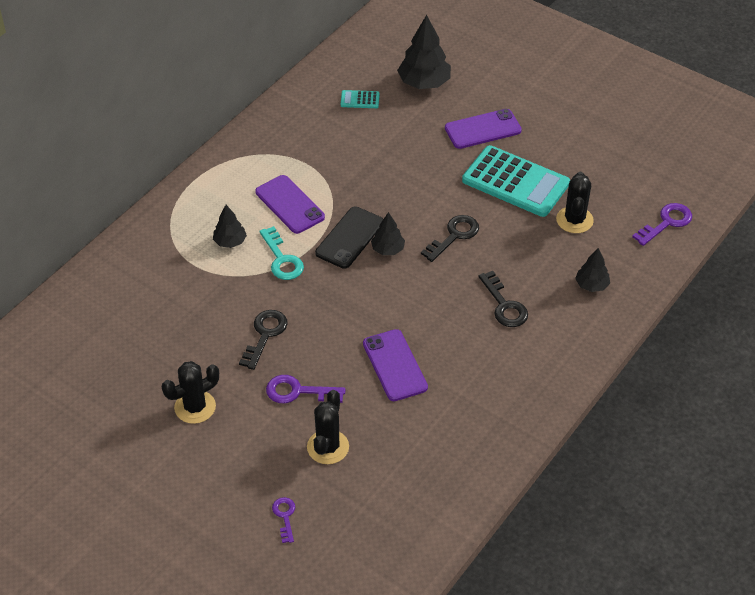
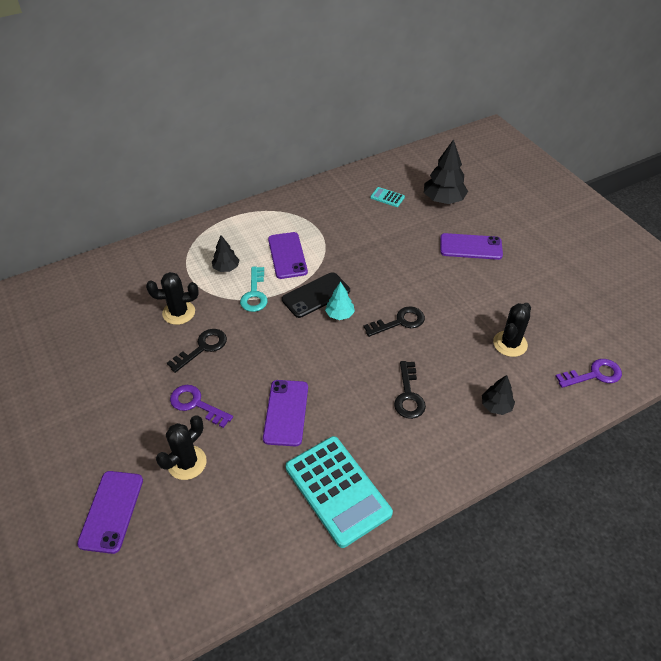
camera: 25 degrees right, 0 degrees up
black cactus [162,361,219,424] -> black cactus moved to [146,272,199,325]
purple key [272,497,295,543] -> purple phone [77,471,143,554]
black tree [371,212,405,255] -> turquoise tree [325,281,355,320]
turquoise calculator [462,145,570,217] -> turquoise calculator moved to [286,436,393,548]

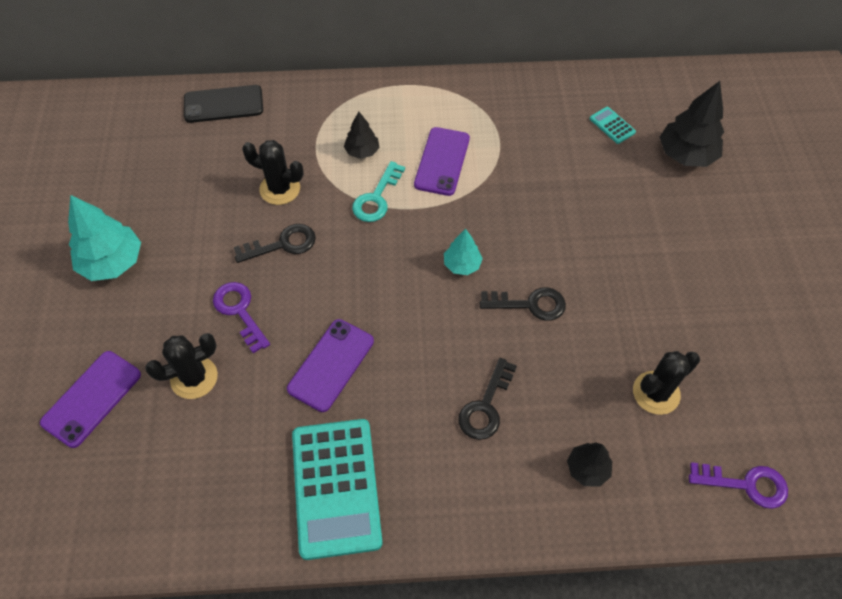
camera: 25 degrees right, 10 degrees up
black phone [282,272,350,318] -> black phone moved to [184,85,263,123]
purple phone [440,233,503,260] -> none
none -> turquoise tree [68,195,141,281]

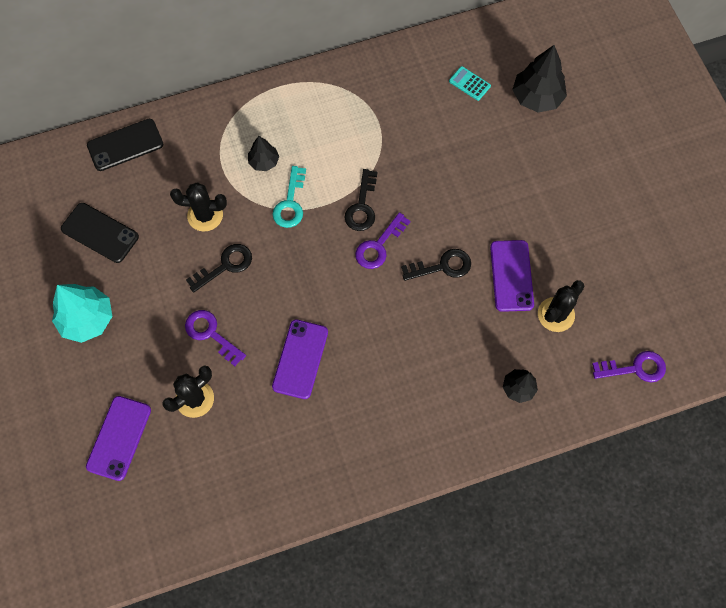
camera: 15 degrees left, 10 degrees up
turquoise calculator [292,419,383,560] -> none
purple phone [414,127,470,196] -> purple phone moved to [490,240,534,312]
turquoise tree [444,229,483,275] -> purple key [355,212,411,269]
black key [459,358,517,440] -> black key moved to [344,169,377,231]
none -> black phone [61,203,139,263]

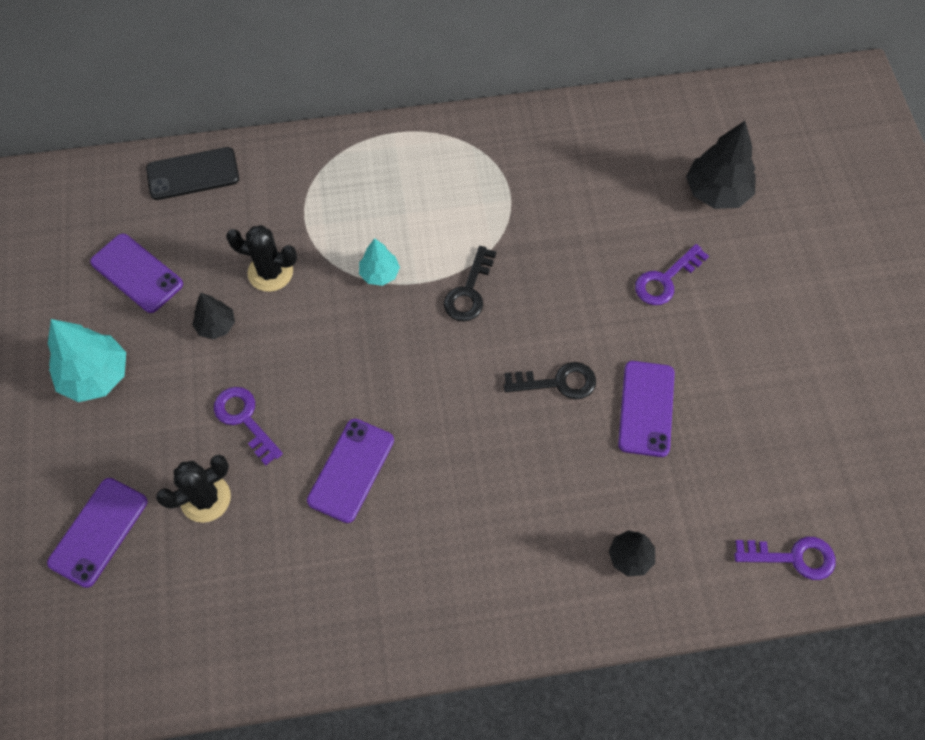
camera: 10 degrees right, 5 degrees down
black phone [61,203,139,263] -> purple phone [90,233,183,313]
black key [186,244,252,293] -> none
black tree [248,136,279,171] -> black tree moved to [192,293,235,339]
turquoise key [272,166,306,228] -> turquoise tree [359,238,400,286]
purple key [355,212,411,269] -> purple key moved to [635,244,709,305]
turquoise calculator [449,66,491,101] -> none
black cactus [538,280,585,332] -> none

